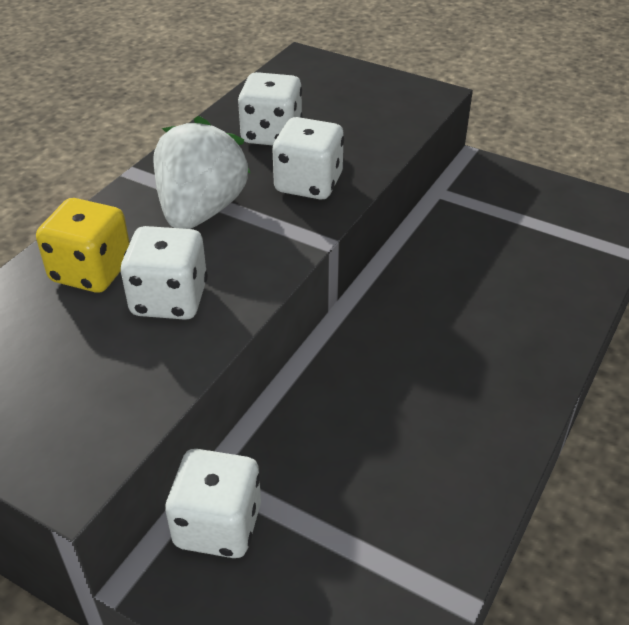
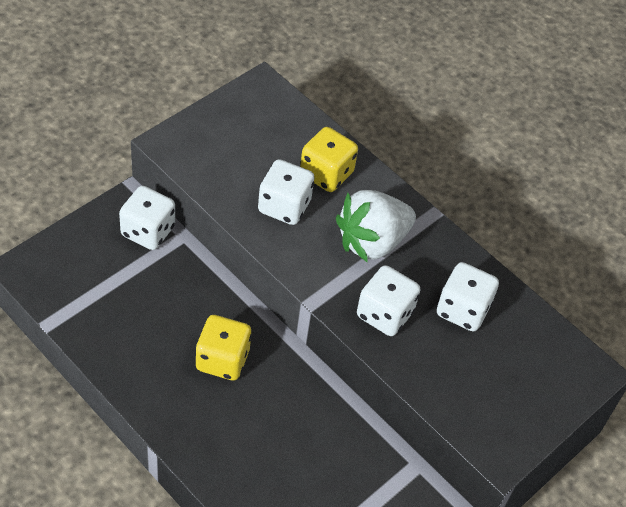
camera: 100 degrees right, 10 degrees up
white strawberry [153,116,250,229] -> white strawberry turned 120 degrees clockwise [336,190,416,263]
none -> yellow dice [195,315,252,380]

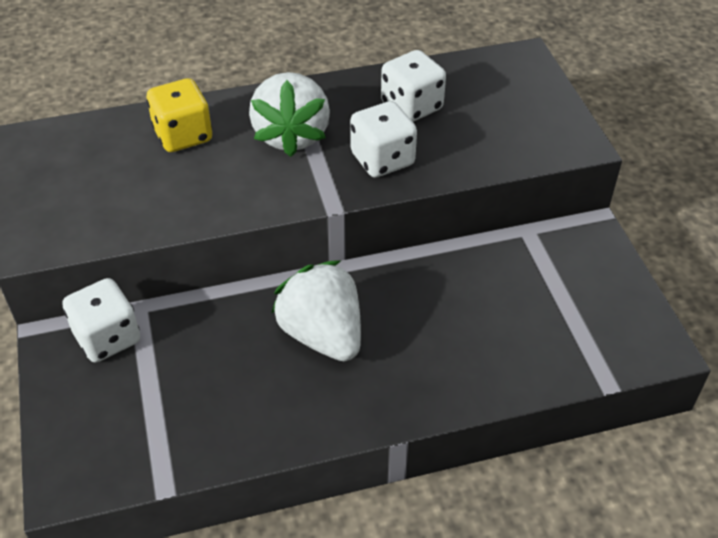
camera: 55 degrees left, 5 degrees down
yellow dice [195,315,252,380] -> white strawberry [271,261,361,361]
white dice [258,159,314,225] -> none

